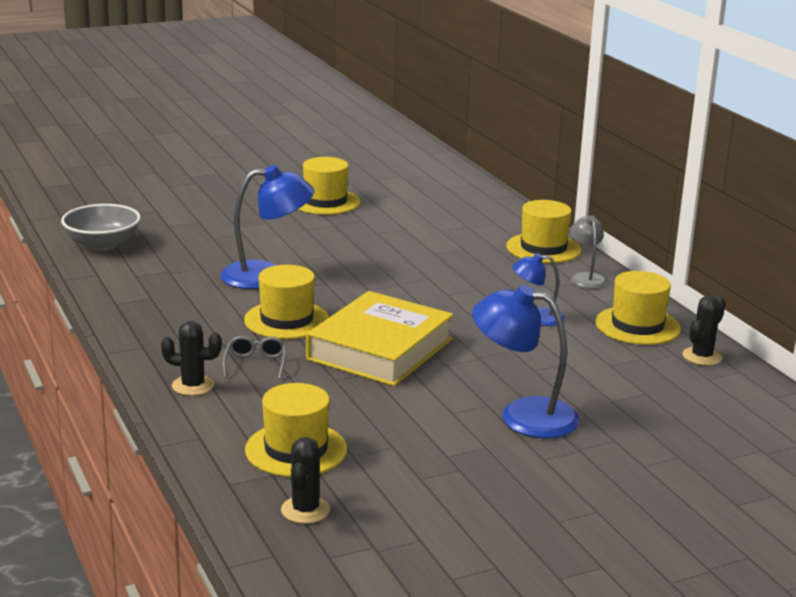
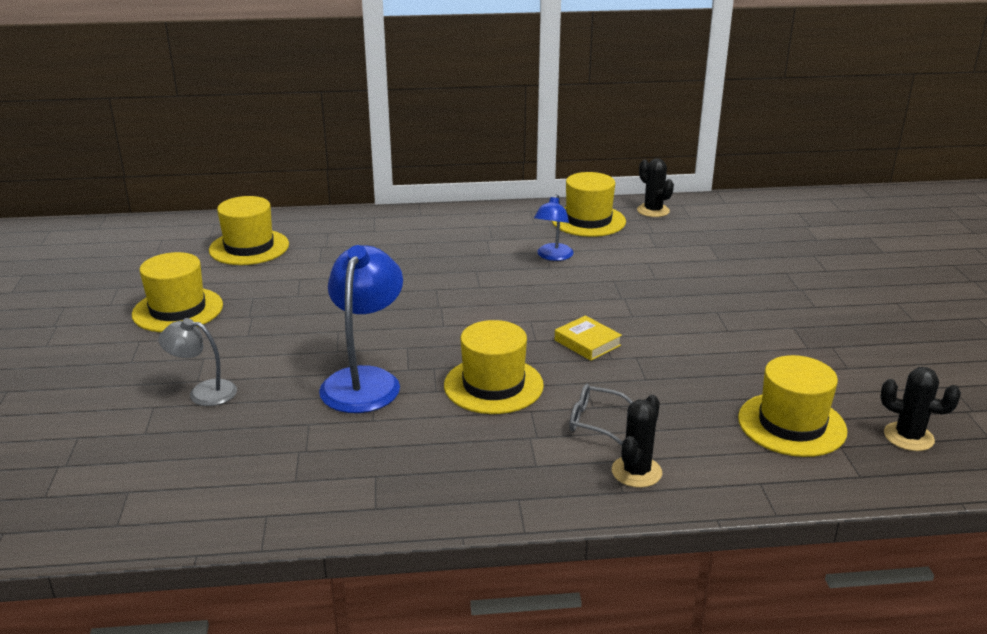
camera: 70 degrees left, 5 degrees up
grey bowl [61,204,141,251] -> none
yellow book [306,291,454,386] -> yellow book [555,315,622,361], size x0.41
blue lamp [472,285,580,438] -> none
yellow hat [506,200,581,263] -> yellow hat moved to [209,196,289,265]
grey lamp [570,215,607,289] -> grey lamp moved to [158,318,237,406]

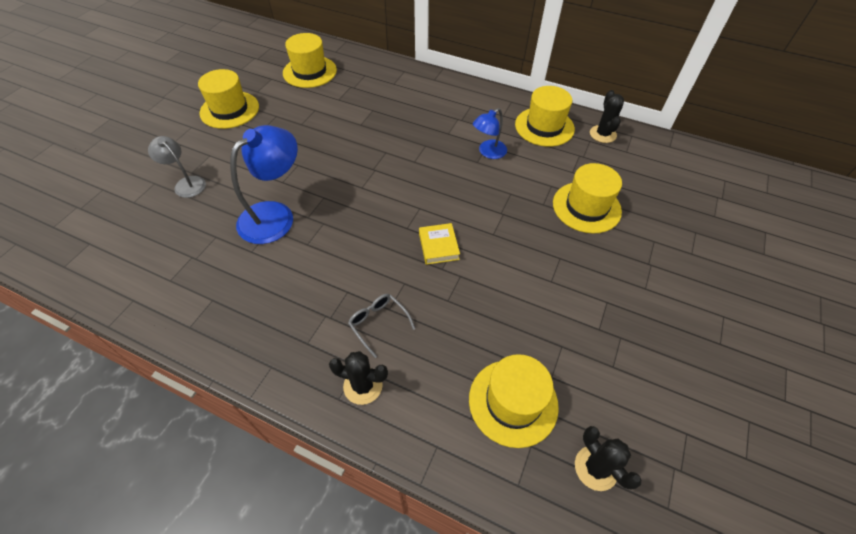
camera: 30 degrees right, 25 degrees up
yellow hat [444,320,544,414] -> yellow hat moved to [553,163,622,233]
black cactus [612,395,662,488] -> black cactus turned 45 degrees clockwise [329,351,388,405]

